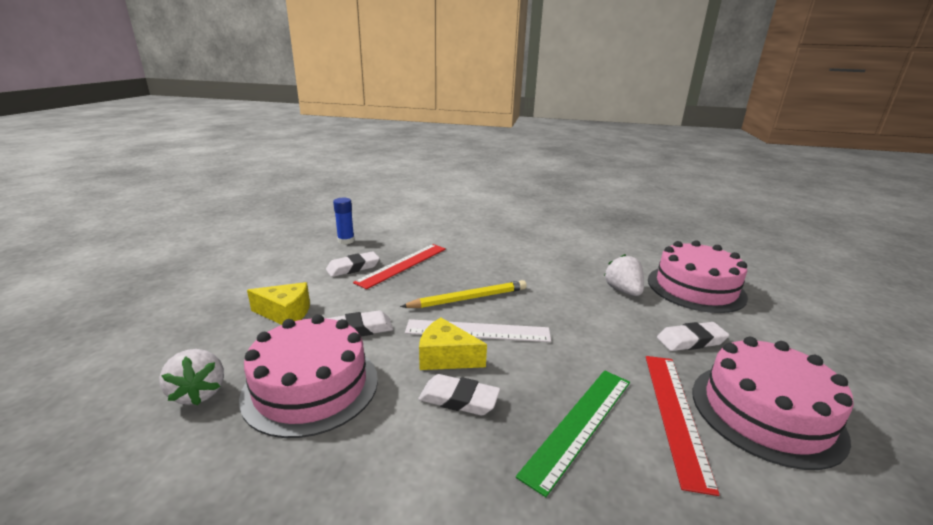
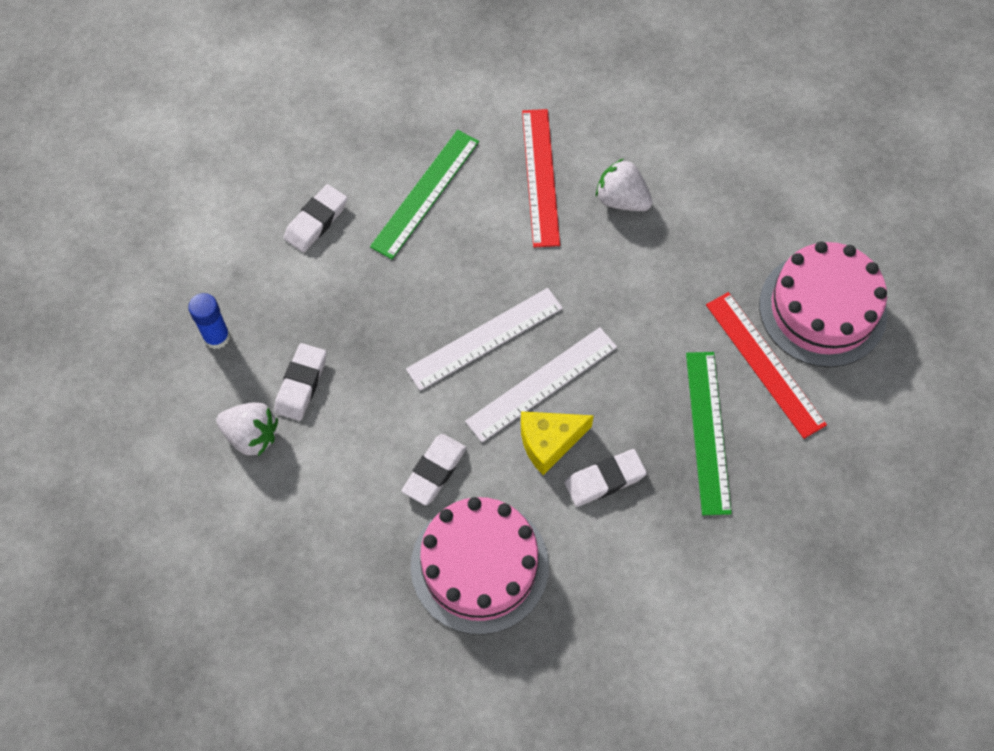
camera: 40 degrees left, 40 degrees up
white strawberry [159,349,224,406] -> white strawberry moved to [216,403,278,456]
yellow cheese [247,282,310,325] -> none
red ruler [353,244,446,289] -> red ruler moved to [522,109,560,247]
yellow pencil [400,280,527,308] -> white ruler [406,288,563,391]
pink cake [648,240,748,313] -> none
white eraser [657,322,729,351] -> white eraser moved to [284,184,347,252]
none -> green ruler [370,130,479,259]

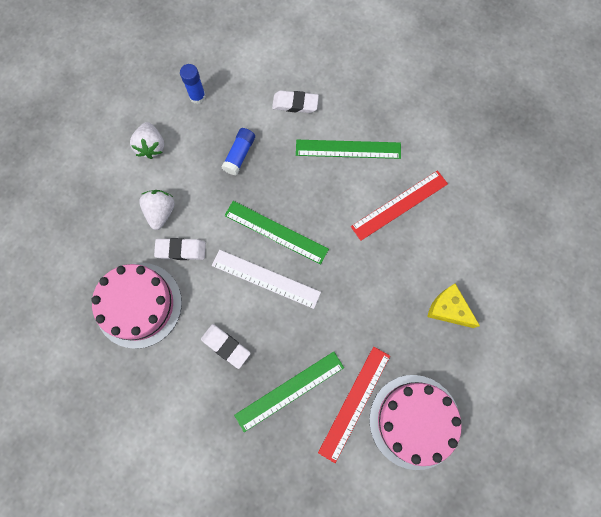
camera: 60 degrees right, 10 degrees up
white eraser [274,343,326,421] -> none
white ruler [406,288,563,391] -> green ruler [224,201,329,264]
yellow cheese [521,411,594,475] -> yellow cheese moved to [427,284,480,328]
white strawberry [596,158,653,211] -> white strawberry moved to [139,190,175,230]
none -> blue glue stick [222,128,255,175]

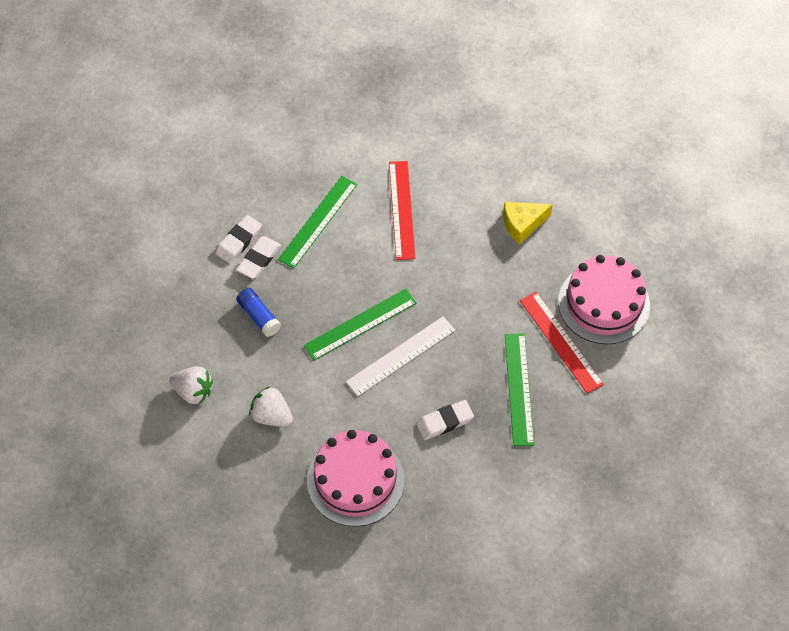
camera: 60 degrees left, 15 degrees down
white eraser [154,238,206,260] -> white eraser moved to [236,236,281,279]
blue glue stick [180,64,206,104] -> none

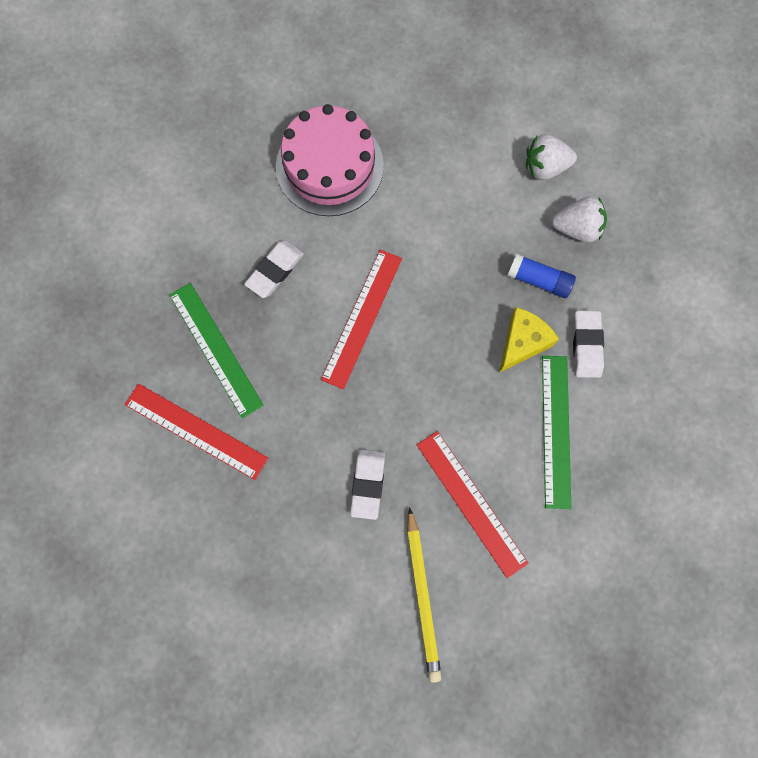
camera: 150 degrees right, 15 degrees up
white eraser [215,215,262,264] -> white eraser moved to [350,449,385,520]
white strawberry [249,386,293,427] -> white strawberry moved to [552,196,607,242]
green ruler [304,289,417,360] -> none
white ruler [346,316,455,396] -> red ruler [321,250,402,389]
yellow cheese [503,202,553,245] -> yellow cheese moved to [499,307,559,373]
pink cake [558,255,650,344] -> none
none -> yellow pencil [407,507,442,683]

